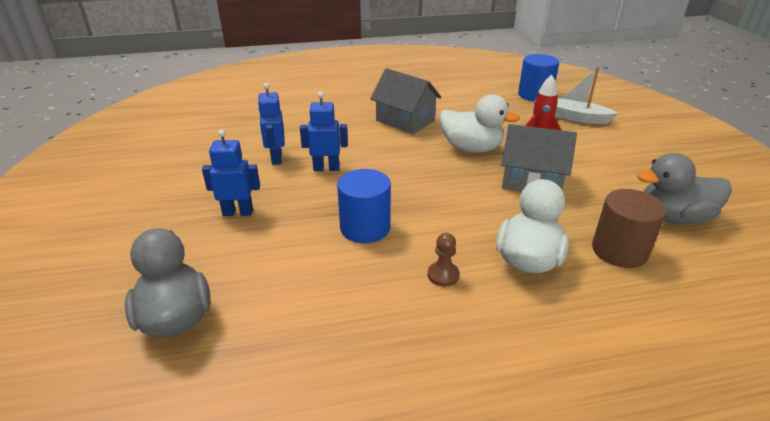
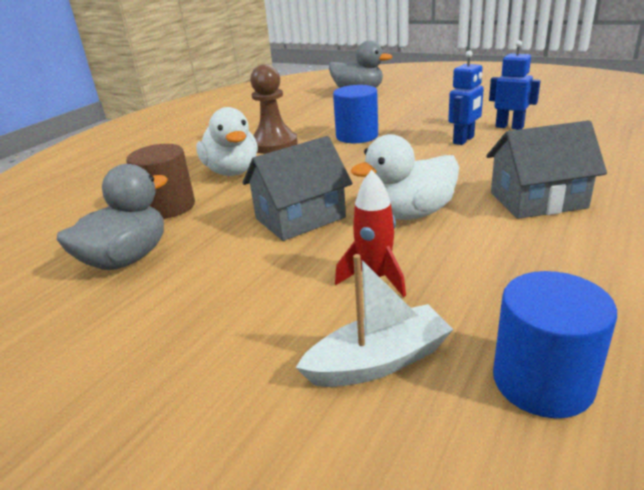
camera: 135 degrees right, 5 degrees down
blue robot [202,129,260,216] -> none
brown pawn [428,233,460,287] -> brown pawn [250,64,298,154], size x1.99

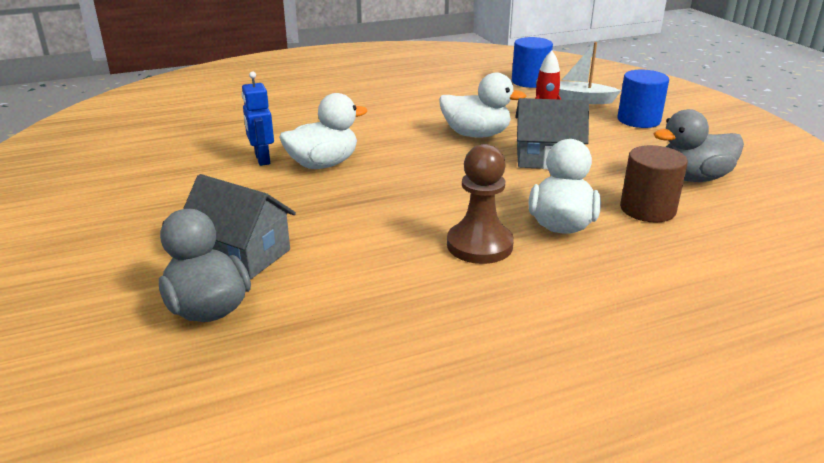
camera: 145 degrees left, 0 degrees up
blue cylinder [333,85,378,143] -> blue cylinder moved to [617,70,669,128]
blue robot [448,51,484,145] -> white duck [279,93,367,169]
grey house [486,120,607,219] -> grey house moved to [183,174,296,279]

